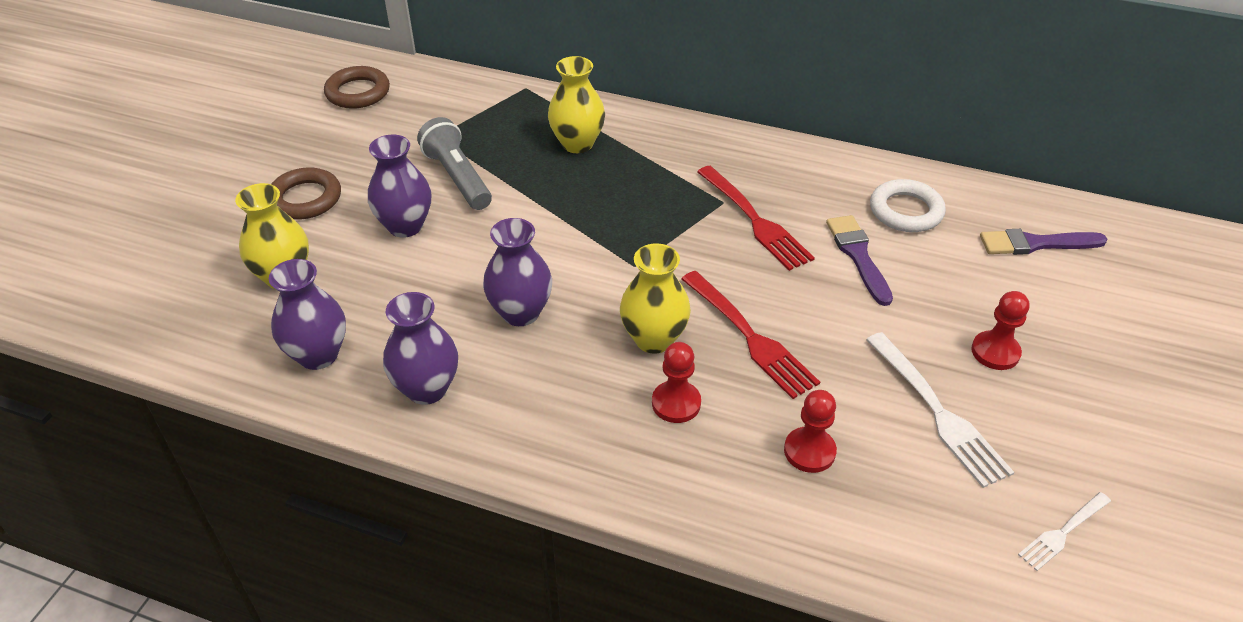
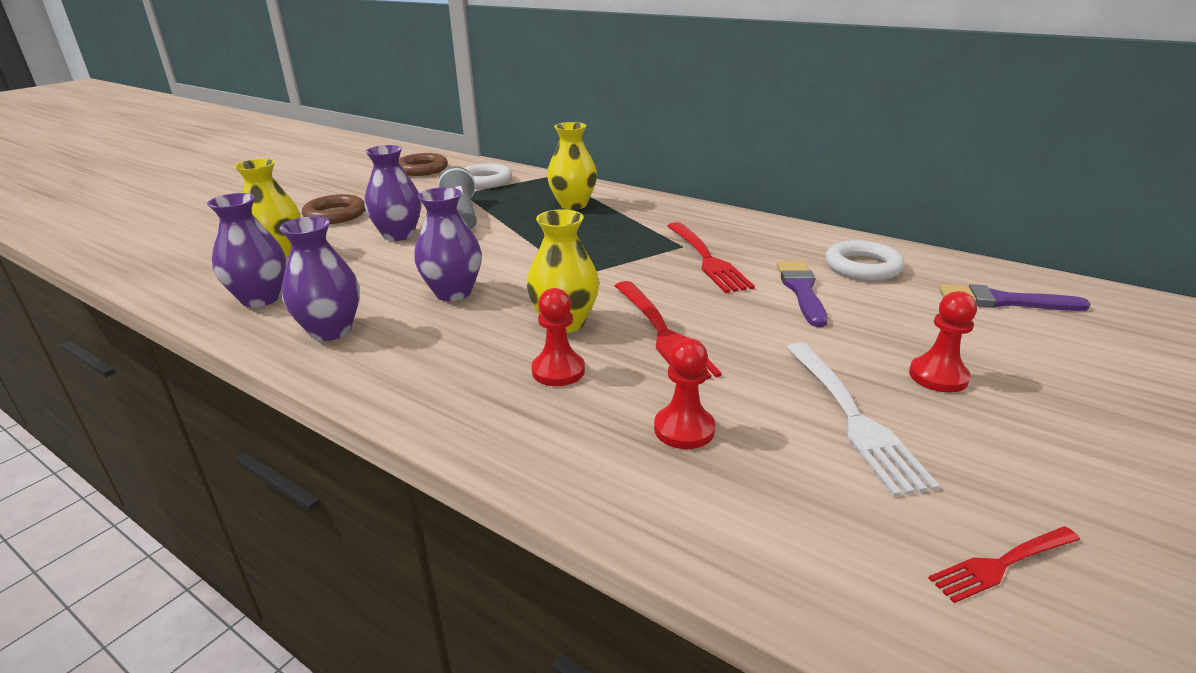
camera: 15 degrees right, 15 degrees down
white fork [1018,492,1111,571] -> red fork [929,526,1080,603]
none -> white ring [465,163,512,188]

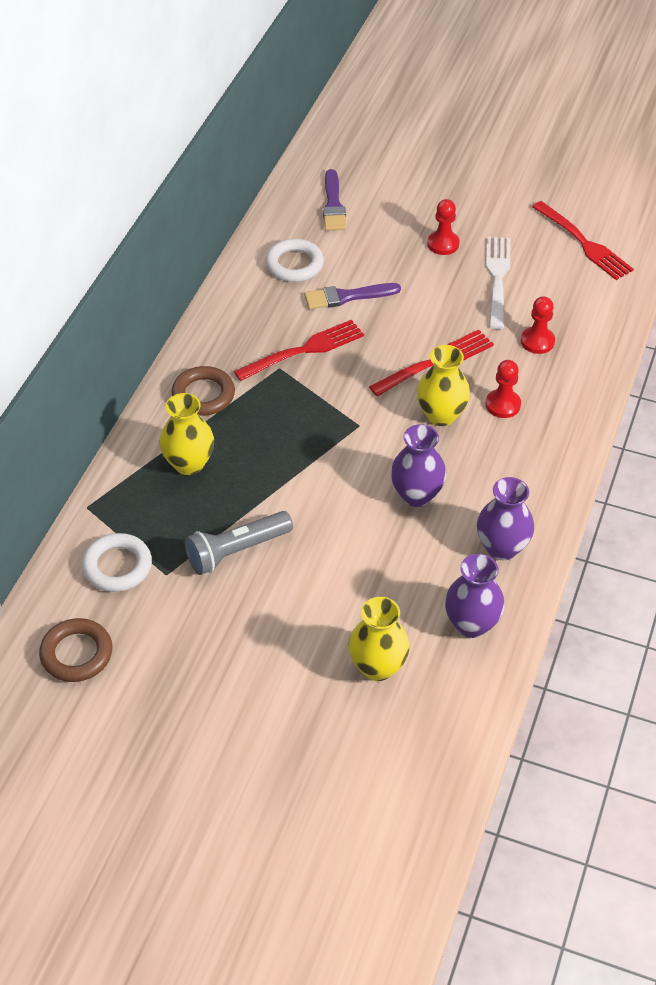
camera: 105 degrees left, 20 degrees up
brown ring [302,194,365,224] -> brown ring moved to [172,366,235,416]
purple vase [364,145,421,241] -> none
white fork [786,342,940,497] -> white fork turned 60 degrees counterclockwise [486,237,511,329]
red fork [929,526,1080,603] -> red fork [532,201,634,280], size x1.78

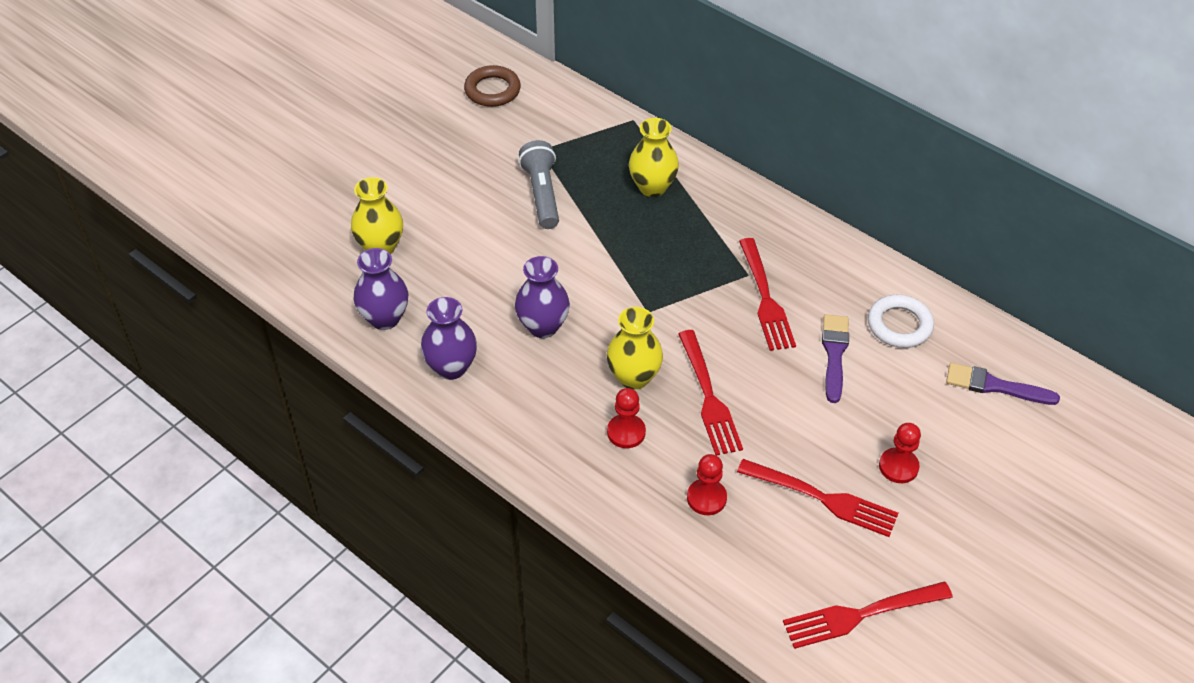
camera: 110 degrees right, 0 degrees up
white ring [82,533,152,592] -> none
brown ring [172,366,235,416] -> none
white fork [486,237,511,329] -> red fork [737,459,898,537]

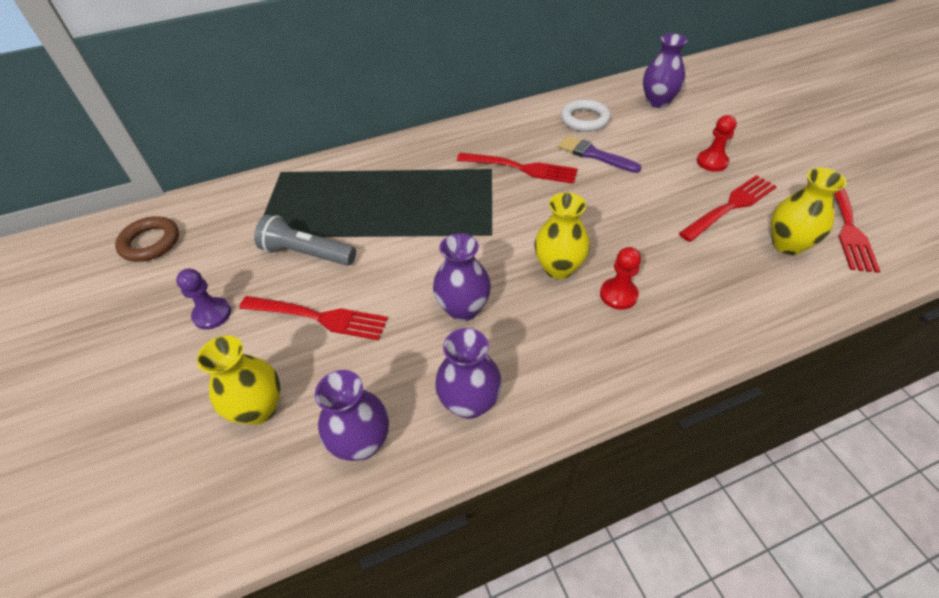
camera: 60 degrees left, 0 degrees up
yellow vase [629,118,679,197] -> yellow vase moved to [771,168,847,255]
red fork [678,330,743,456] -> red fork moved to [239,296,388,340]
red pawn [687,454,727,515] -> none
purple brush [946,363,1060,405] -> purple vase [643,34,688,108]
none -> purple pawn [176,269,231,330]

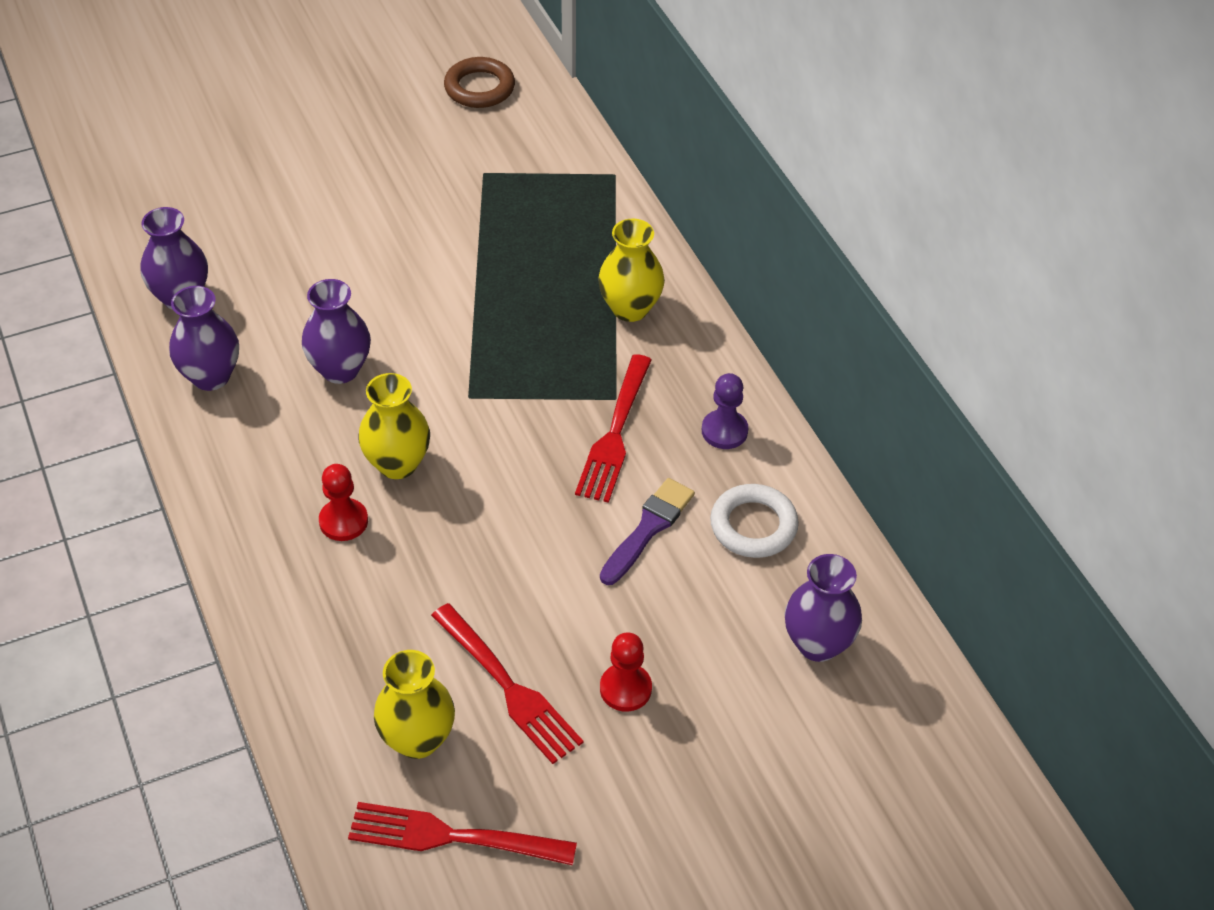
camera: 85 degrees right, 0 degrees up
purple pawn [176,269,231,330] -> purple pawn moved to [702,373,748,449]
yellow vase [197,335,280,425] -> yellow vase moved to [598,219,665,322]
red fork [239,296,388,340] -> none
grey flashlight [254,214,356,266] -> none

